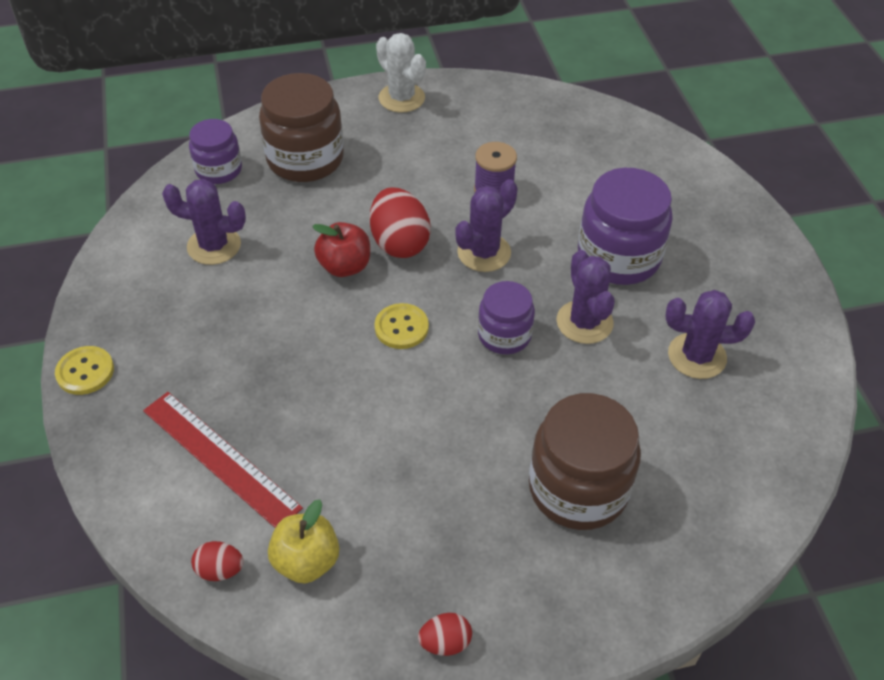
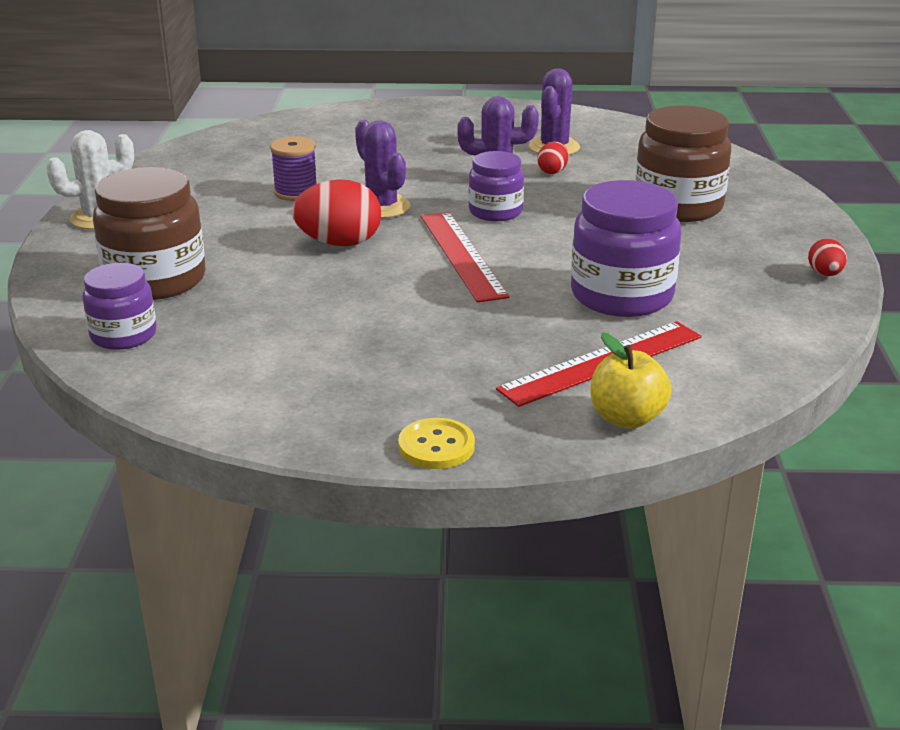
camera: 75 degrees left, 20 degrees down
purple cactus [162,179,246,265] -> none
red egg [191,541,244,581] -> red egg moved to [537,141,568,174]
yellow apple [268,500,339,583] -> yellow apple moved to [591,332,672,429]
red apple [312,222,370,277] -> none
yellow button [375,303,429,349] -> red ruler [421,212,509,302]
purple jar [578,168,673,285] -> purple jar moved to [571,180,682,317]

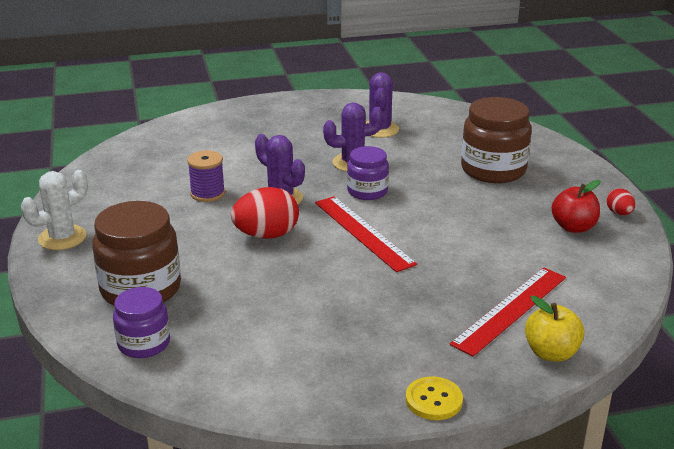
camera: 15 degrees left, 0 degrees up
red egg [537,141,568,174] -> none
purple jar [571,180,682,317] -> none
none -> red apple [551,180,600,233]

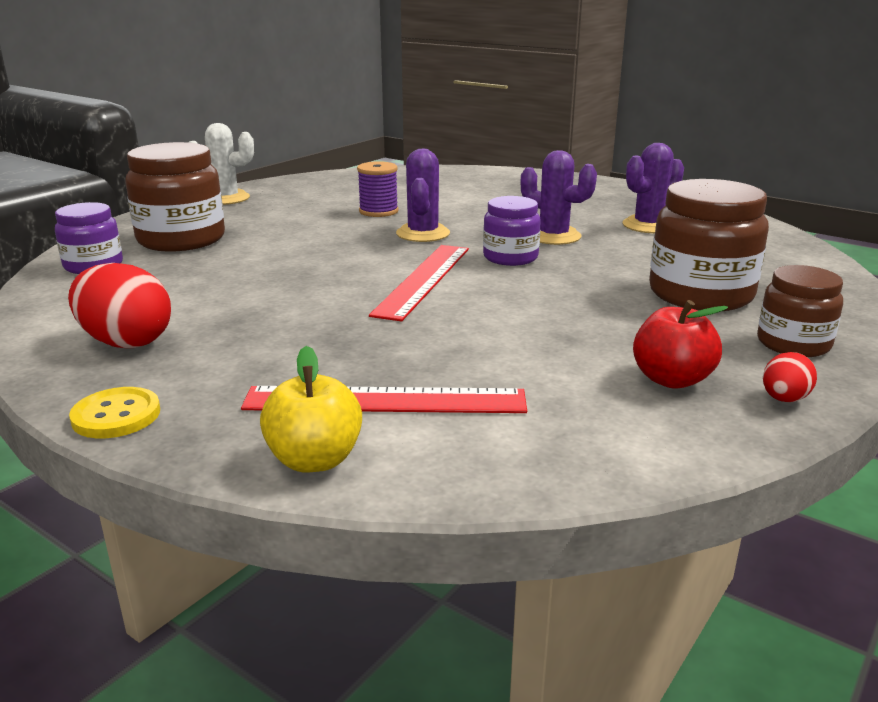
camera: 50 degrees right, 5 degrees down
red egg [231,187,299,239] -> red egg moved to [68,263,171,348]
none -> brown jar [757,265,843,357]

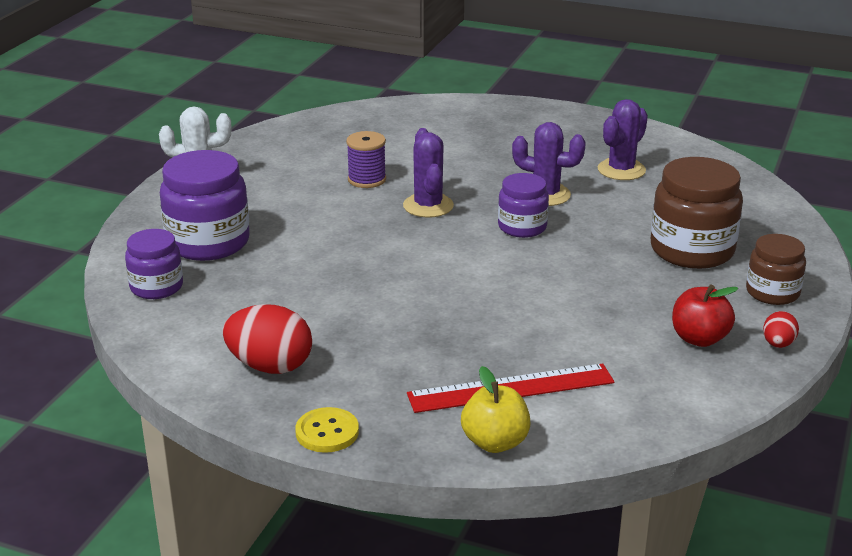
camera: 15 degrees left, 5 degrees up
brown jar [125,142,225,251] -> purple jar [160,150,250,261]
red ruler [369,245,469,322] -> none

